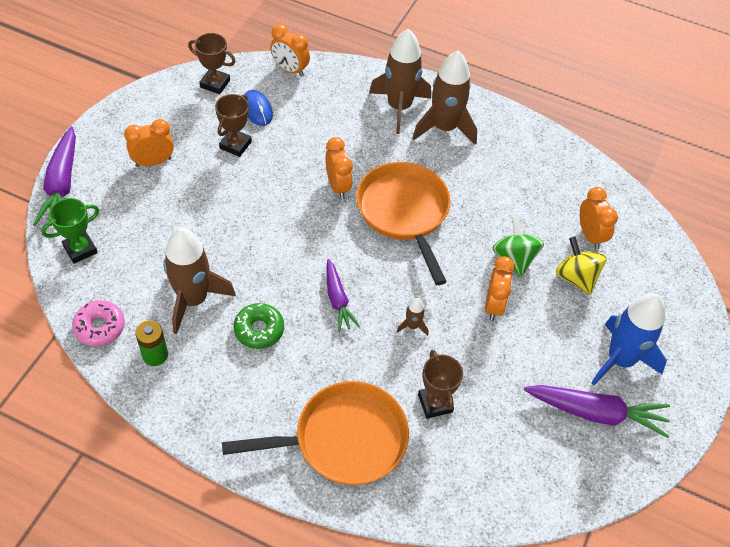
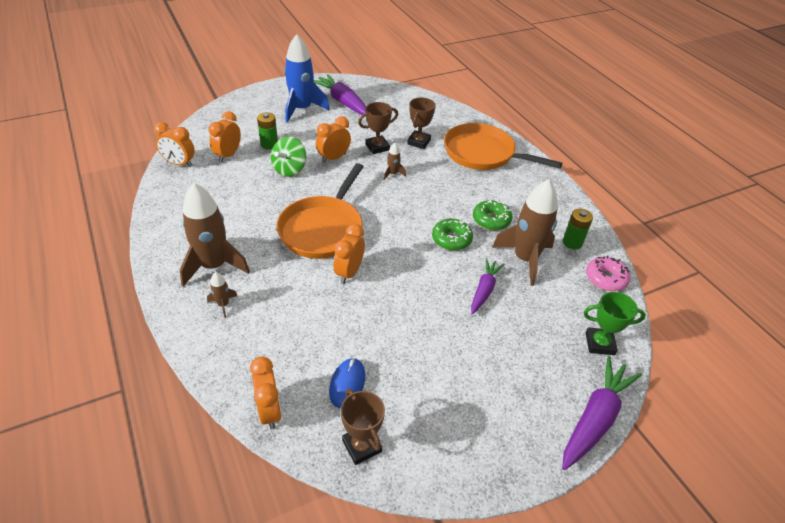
camera: 140 degrees left, 10 degrees down
orange clock [124,119,174,167] -> orange clock moved to [154,122,195,167]
brown trophy [215,94,252,157] -> brown trophy moved to [358,102,398,154]
purple carrot [326,259,360,332] -> purple carrot moved to [471,258,504,314]
brown rocket [369,29,431,134] -> brown rocket [207,272,237,318], size x0.43
yellow spinning top [556,237,606,295] -> green battery [257,112,278,149]
none -> green donut [432,219,473,250]

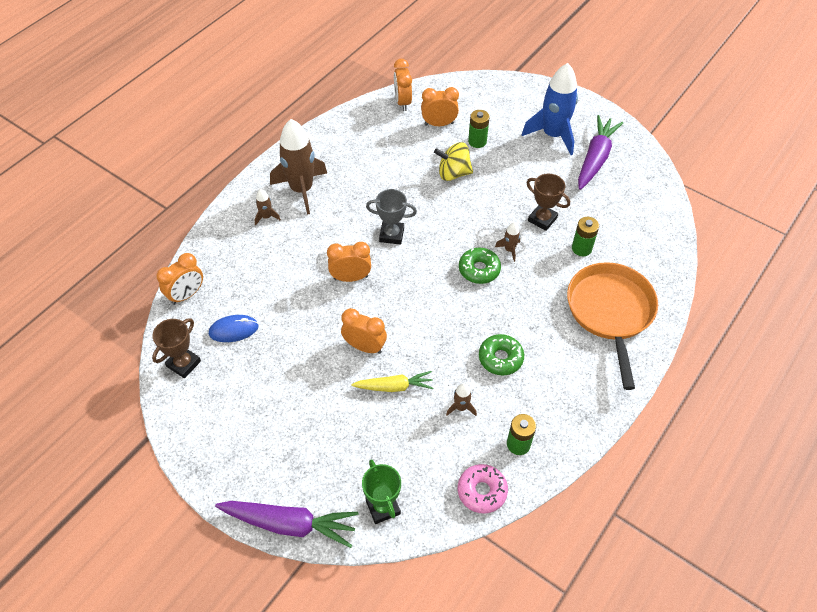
camera: 65 degrees right, 10 degrees up
green spinning top [271,136,306,177] -> yellow spinning top [434,142,473,181]
orange pan [276,163,364,259] -> grey trophy [366,189,417,245]
orange clock [316,116,351,163] -> orange clock moved to [341,308,387,354]
brown trophy [407,97,436,149] -> green battery [572,217,599,256]
green donut [432,219,473,250] -> green donut moved to [459,248,501,284]
purple carrot [471,258,504,314] -> yellow carrot [351,371,433,392]
brown rocket [492,179,558,286] -> brown rocket [446,383,477,416], size x0.43

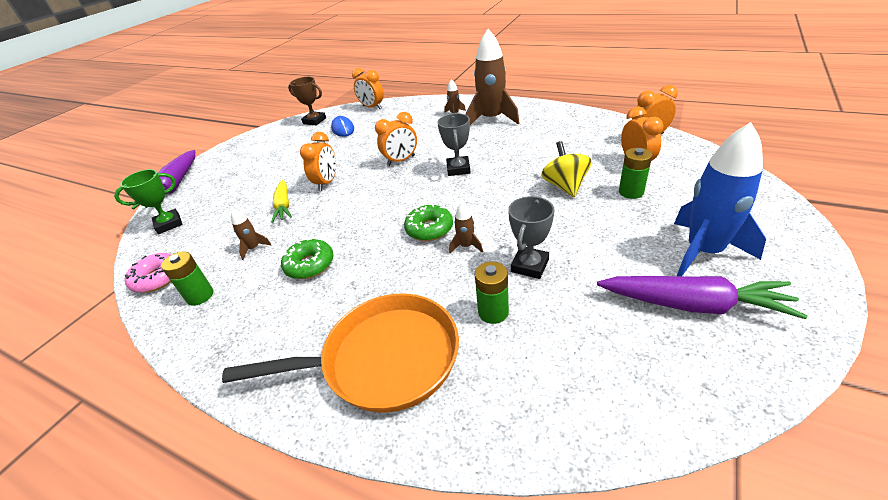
camera: 85 degrees right, 15 degrees down
orange clock [327,242,371,282] -> orange clock turned 75 degrees clockwise [375,112,417,166]
brown trophy [526,174,570,231] -> grey trophy [508,196,554,279]

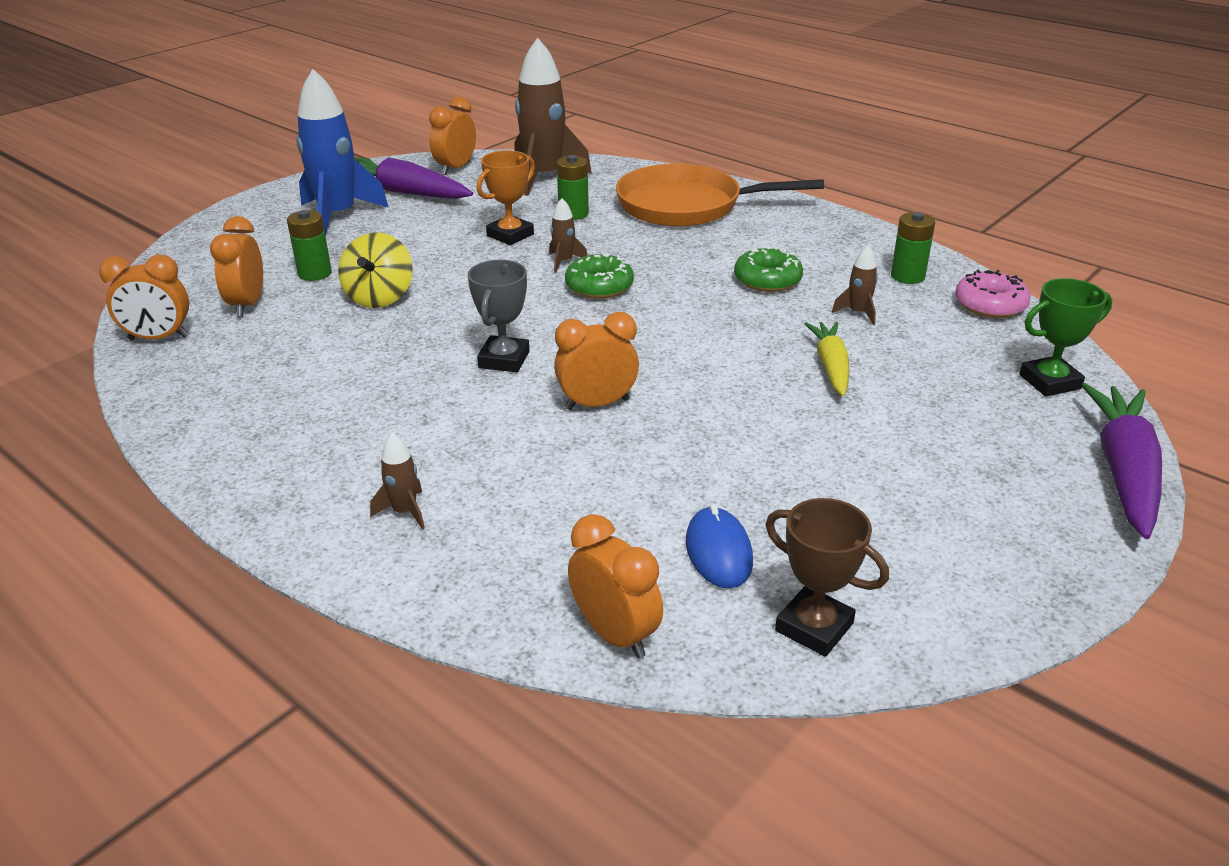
camera: 170 degrees left, 5 degrees down
orange clock [300,132,336,191] -> orange clock moved to [429,97,476,175]
brown rocket [466,29,520,125] -> brown rocket moved to [514,38,592,196]
grey trophy [508,196,554,279] -> orange trophy [476,150,535,245]

